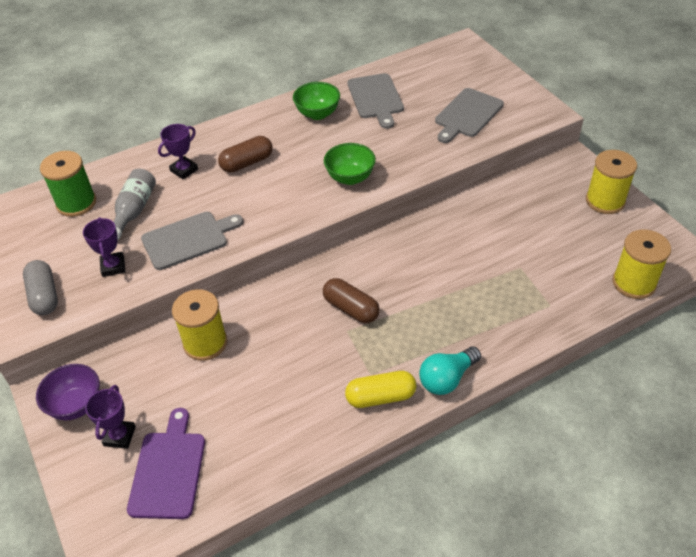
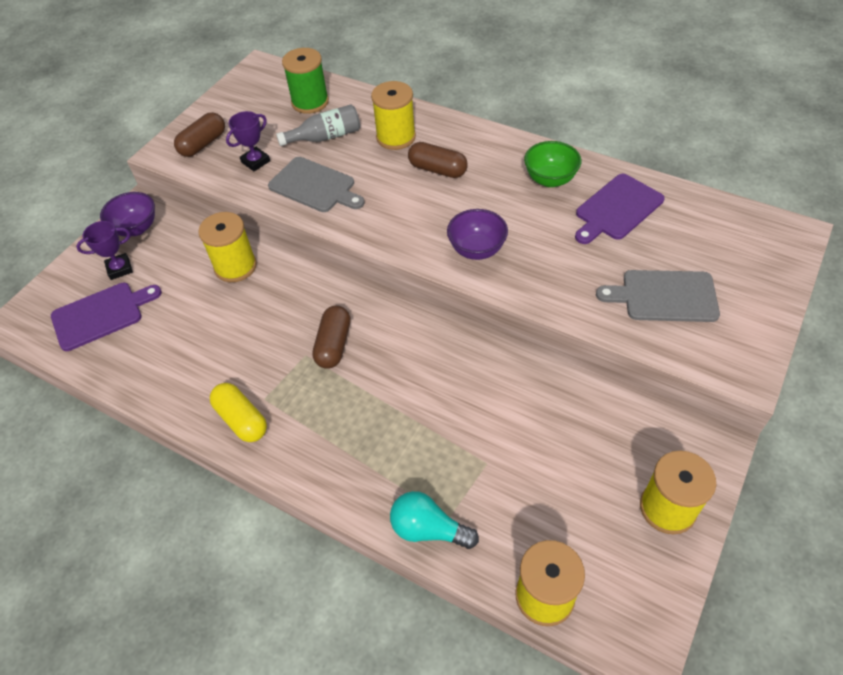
camera: 60 degrees right, 5 degrees up
grey capsule [23,260,58,315] -> brown capsule [174,112,225,157]
purple trophy [158,124,198,179] -> yellow spool [371,81,416,150]
green bowl [324,143,376,185] -> purple bowl [447,209,508,260]
grey cutting board [348,73,404,129] -> purple cutting board [575,174,665,244]
turquoise light bulb [419,347,481,395] -> turquoise light bulb moved to [390,491,479,549]

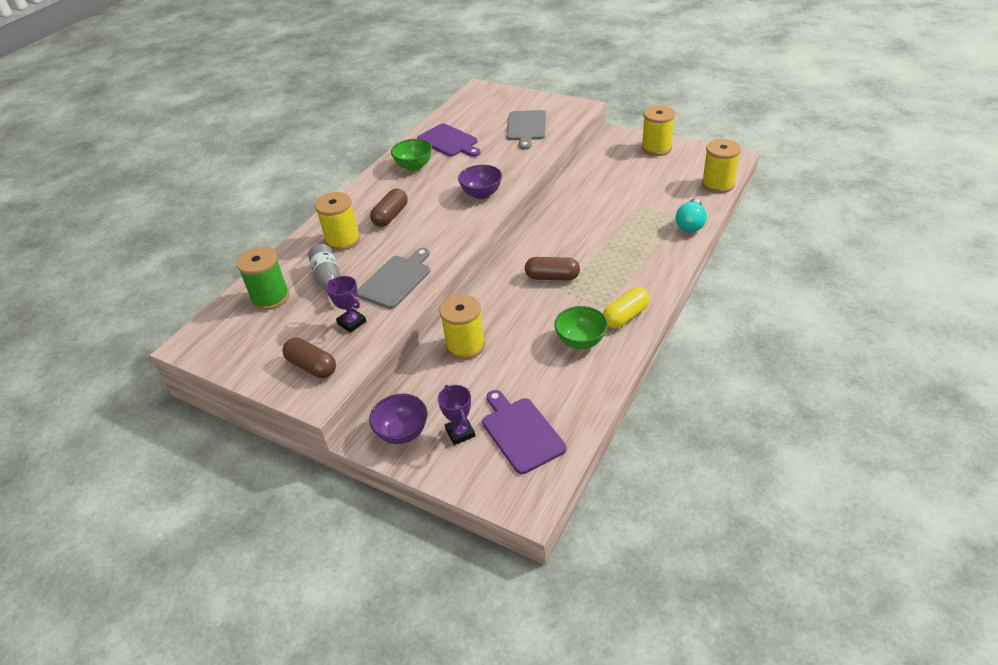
camera: 90 degrees left, 10 degrees down
none -> green bowl [554,306,608,349]

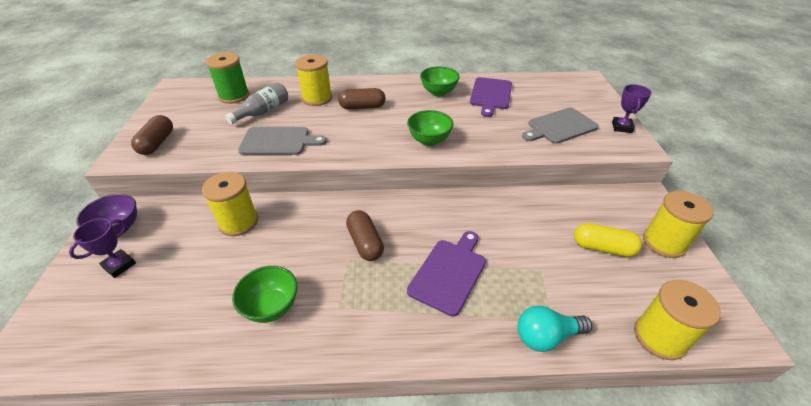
camera: 55 degrees right, 0 degrees up
purple trophy [326,276,366,333] -> purple trophy moved to [612,84,652,133]
purple bowl [458,165,502,199] -> green bowl [407,110,454,146]
purple cutting board [482,390,567,474] -> purple cutting board moved to [407,231,486,317]
yellow capsule [603,287,650,328] -> yellow capsule moved to [574,223,642,257]

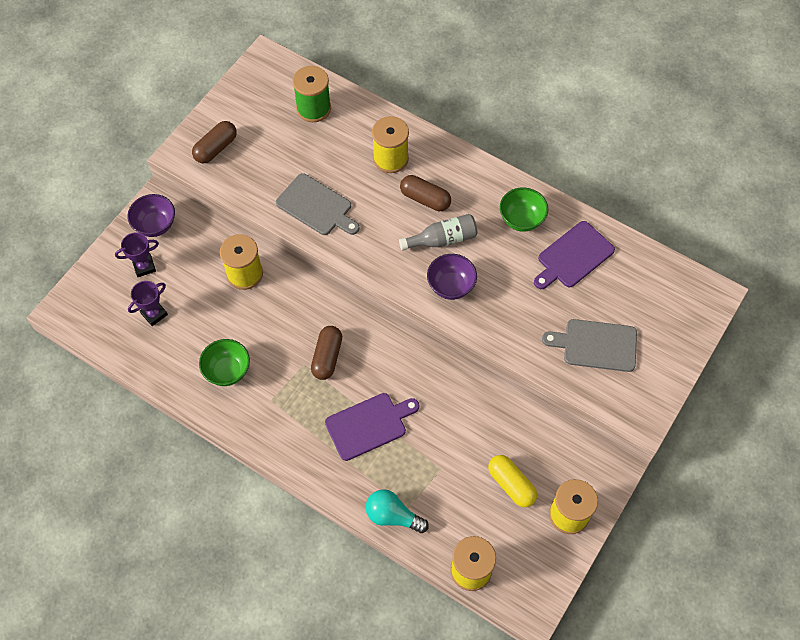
camera: 35 degrees right, 20 degrees up
grey bottle [225,82,288,125] -> grey bottle moved to [399,214,477,251]
green bowl [407,110,454,146] -> purple bowl [427,254,477,300]
purple trophy [612,84,652,133] -> purple trophy moved to [128,281,168,326]

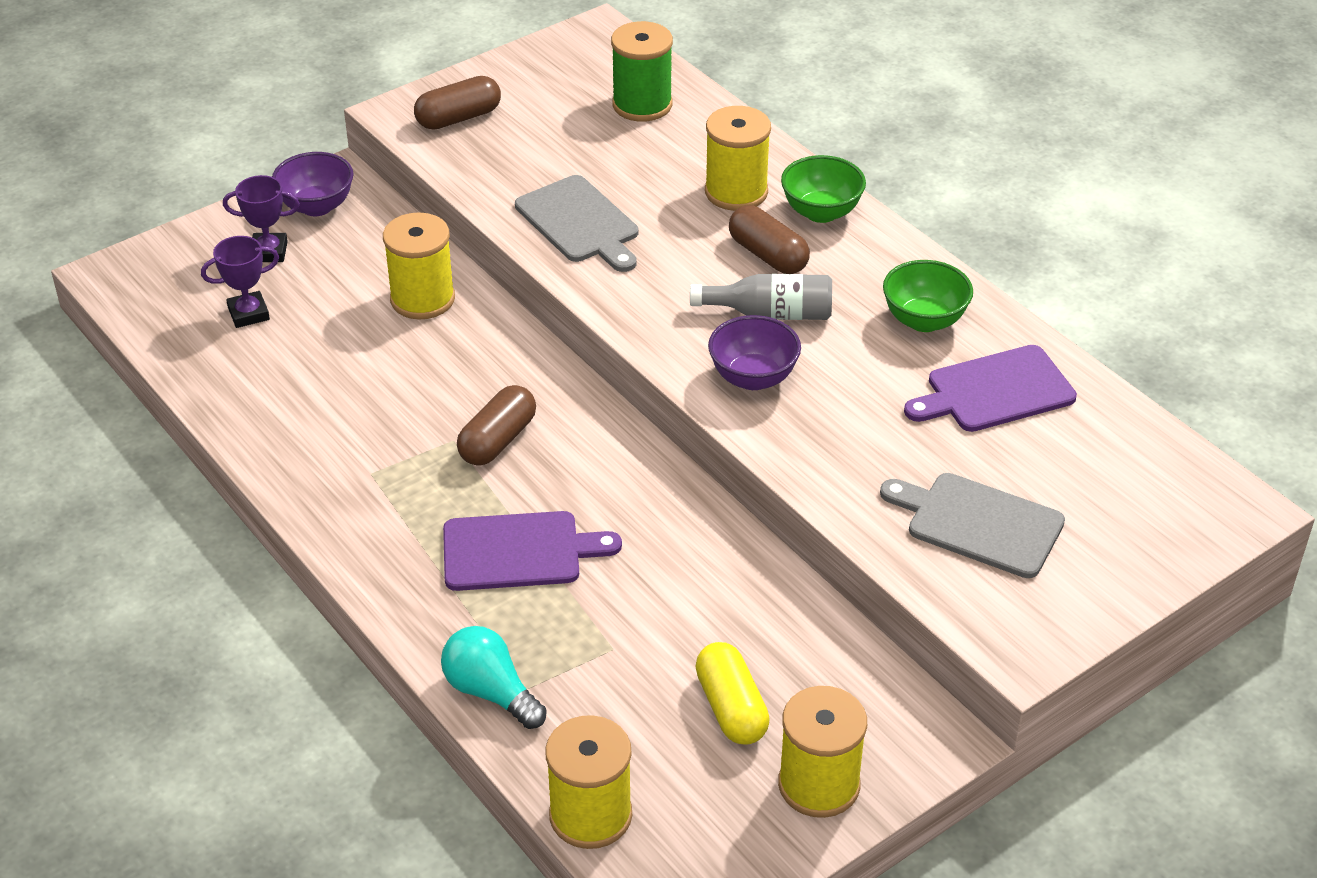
camera: 20 degrees right, 20 degrees down
green bowl [199,339,250,386] -> green bowl moved to [781,155,866,223]

